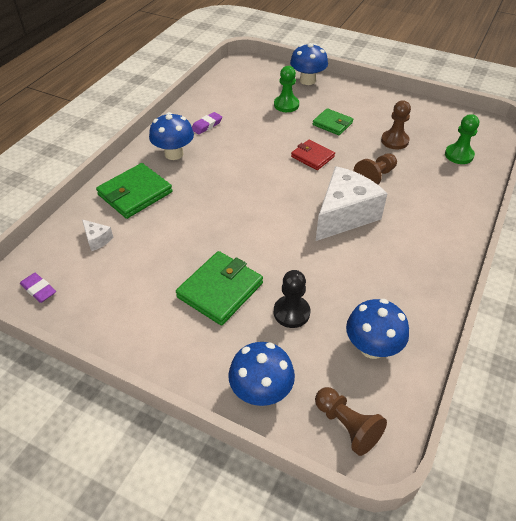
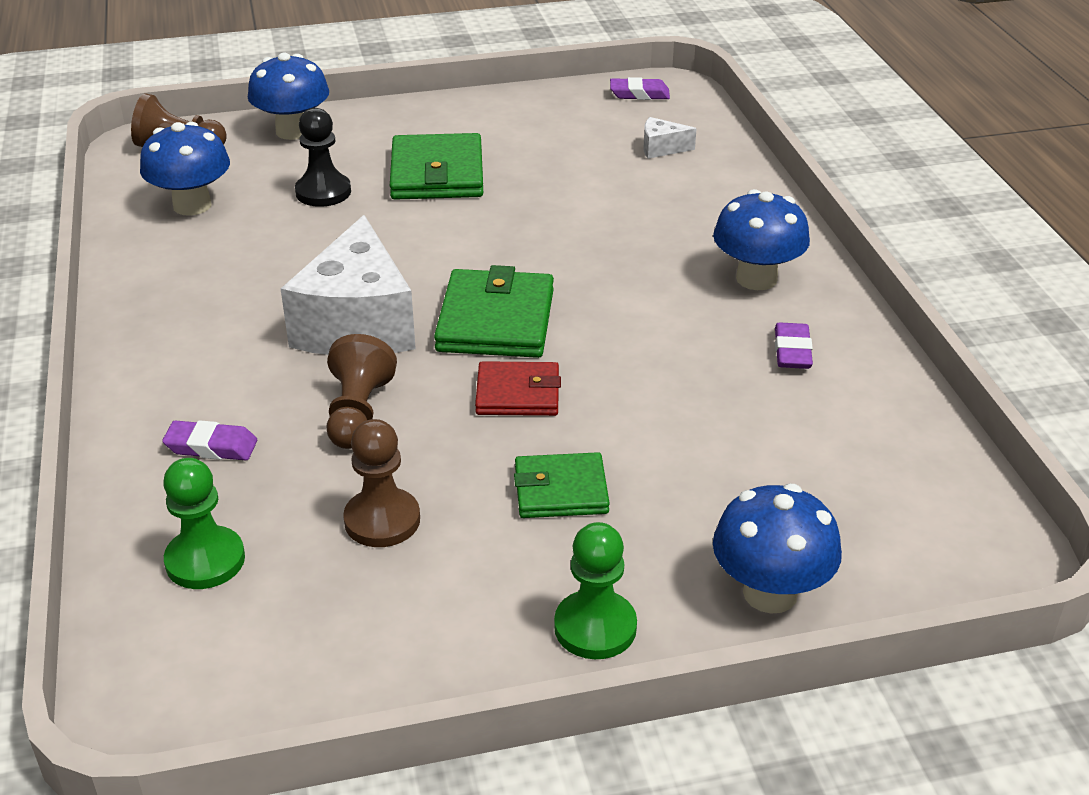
camera: 140 degrees right, 10 degrees down
green wallet [96,163,173,219] -> green wallet moved to [434,265,554,358]
green pawn [274,66,299,112] -> green pawn moved to [554,522,637,659]
none -> purple eraser [162,420,257,460]

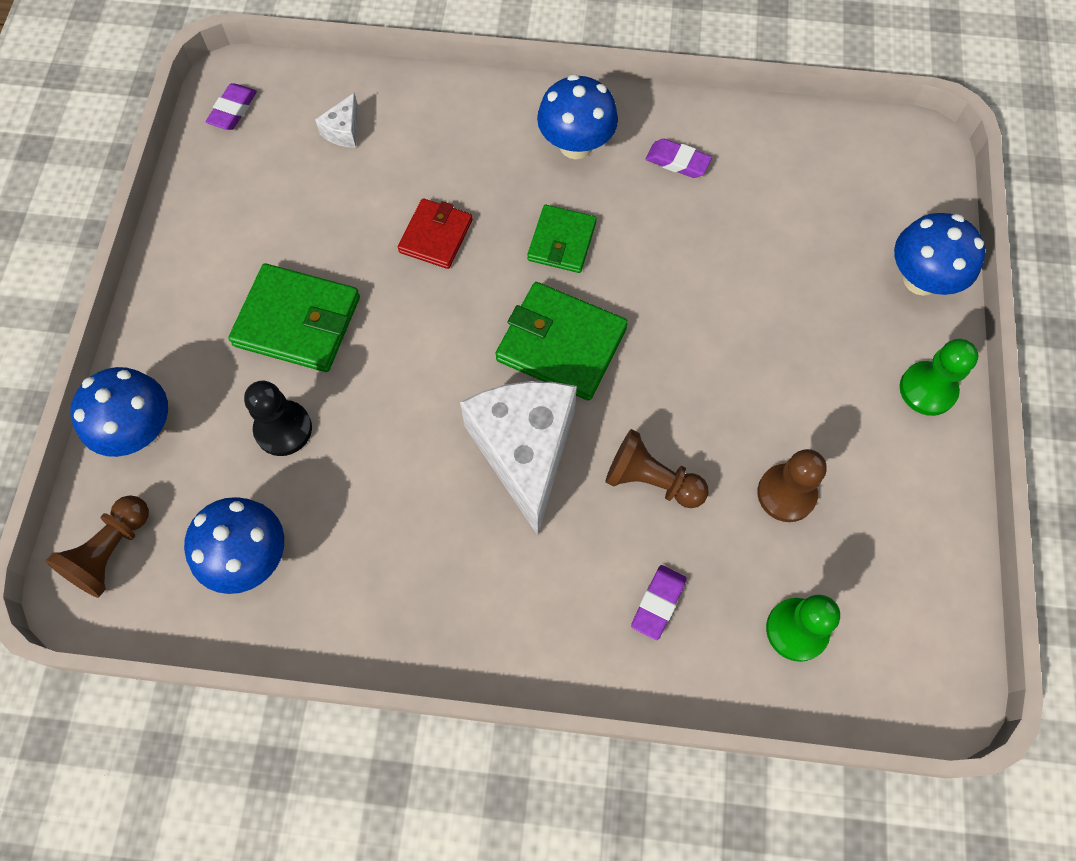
camera: 70 degrees left, 30 degrees up
white cheese [281,215,416,355] -> white cheese turned 120 degrees counterclockwise [460,381,577,536]
red wallet [475,361,561,416] -> red wallet moved to [398,198,473,269]
green wallet [514,452,610,518] -> green wallet moved to [527,205,597,273]

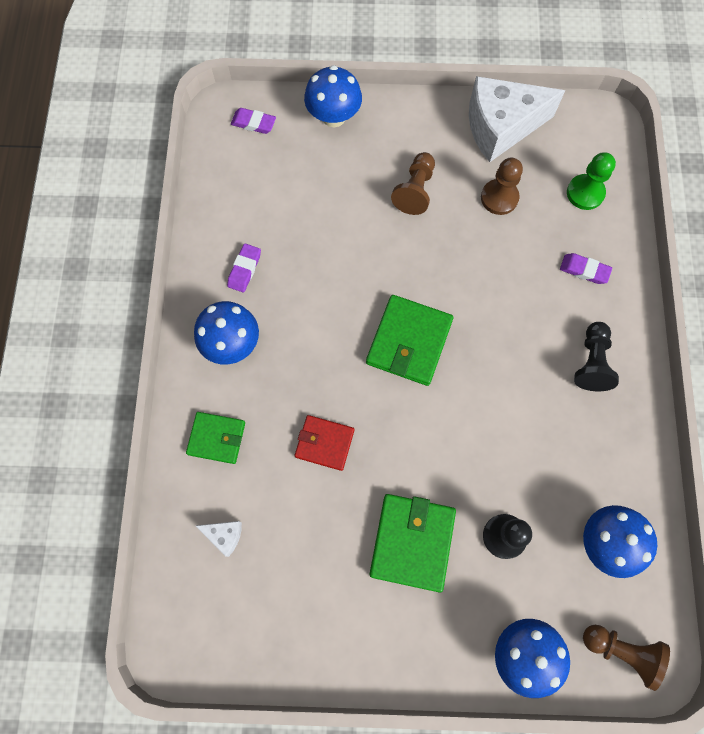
camera: 95 degrees left, 5 degrees up
purple eraser [206,83,257,130] -> purple eraser moved to [231,108,276,134]
white cheese [460,381,577,536] -> white cheese moved to [469,76,565,162]
green wallet [527,205,597,273] -> green wallet moved to [186,412,245,464]
brown pawn [605,429,709,508] -> brown pawn moved to [391,152,435,215]
green pawn [900,339,978,416] -> none
none -> black pawn [574,322,619,391]

